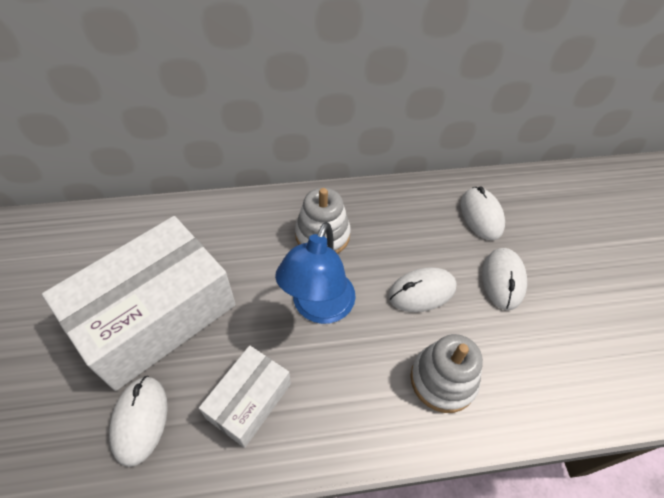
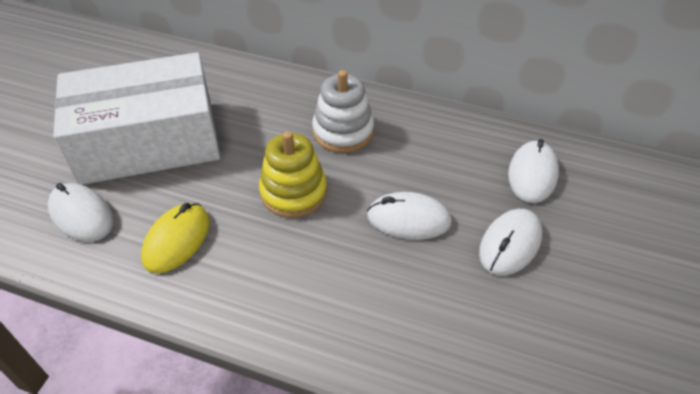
camera: 30 degrees right, 5 degrees down
white mouse [109,376,168,467] -> white mouse turned 75 degrees counterclockwise [48,183,114,242]
white box [199,345,291,448] -> yellow mouse [141,203,210,273]
blue lamp [275,222,356,324] -> yellow stacking toy [259,131,327,218]
white stacking toy [410,334,483,413] -> none

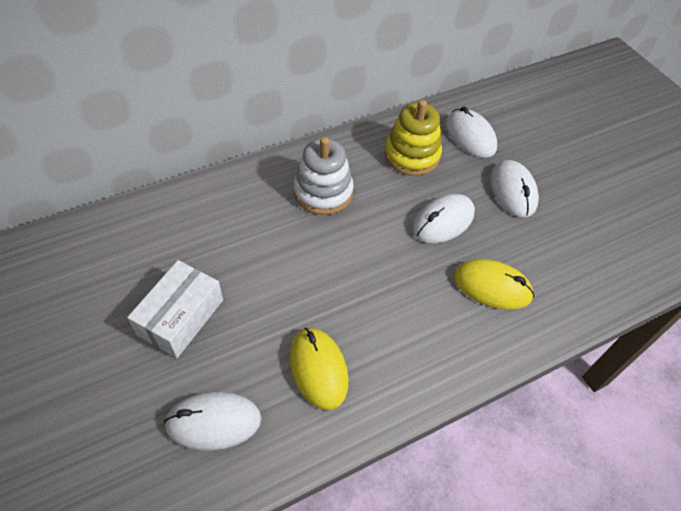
camera: 50 degrees left, 5 degrees up
white box [53,52,220,185] -> white box [127,260,223,358], size x0.50
yellow stacking toy [259,131,327,218] -> yellow stacking toy moved to [385,100,442,176]
none -> yellow mouse [454,259,534,309]

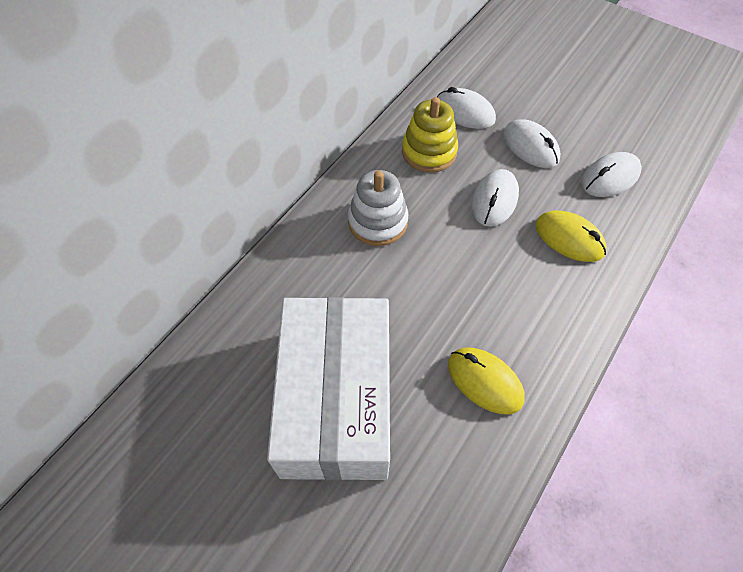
camera: 25 degrees left, 5 degrees up
white box [127,260,223,358] -> white box [267,297,390,480], size x1.99
white mouse [164,392,262,451] -> white mouse moved to [581,152,642,197]
yellow mouse [454,259,534,309] -> yellow mouse turned 45 degrees clockwise [536,210,607,262]

